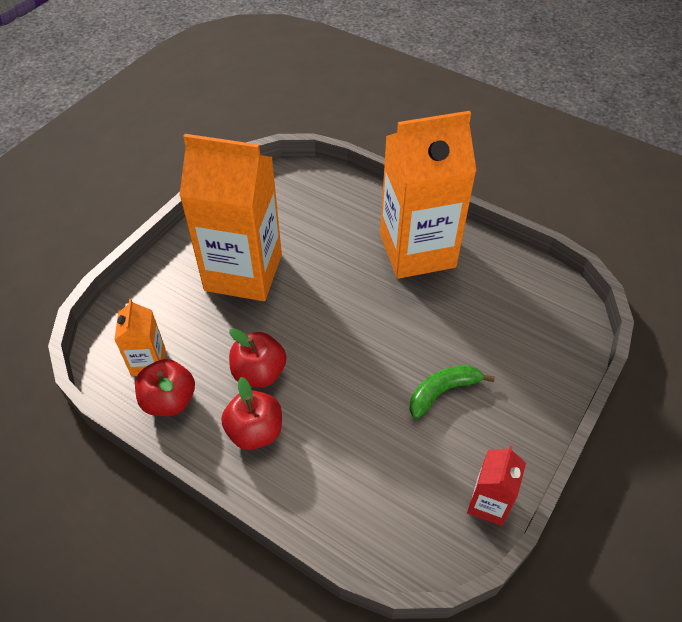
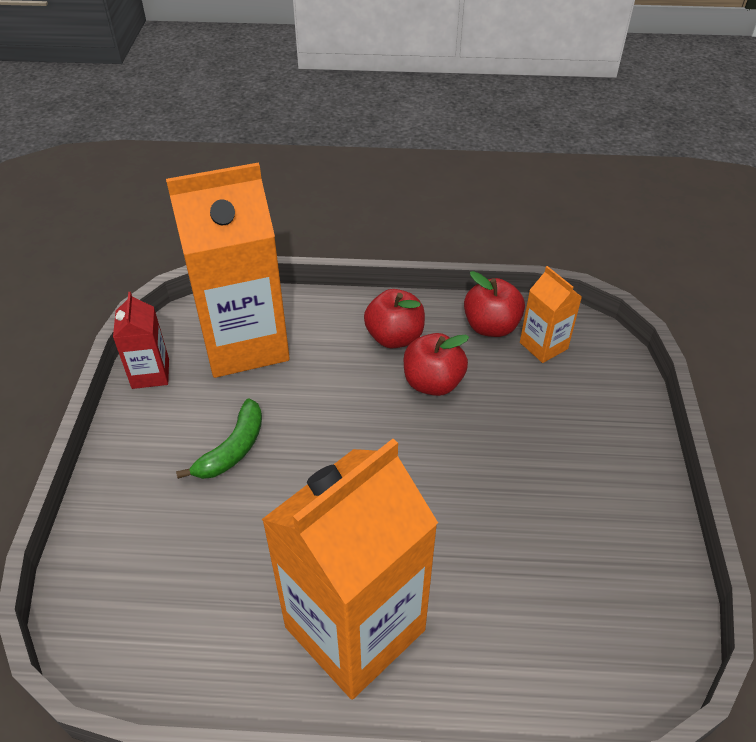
camera: 150 degrees right, 5 degrees down
orange carton [179,134,282,301] -> orange carton moved to [166,162,290,378]

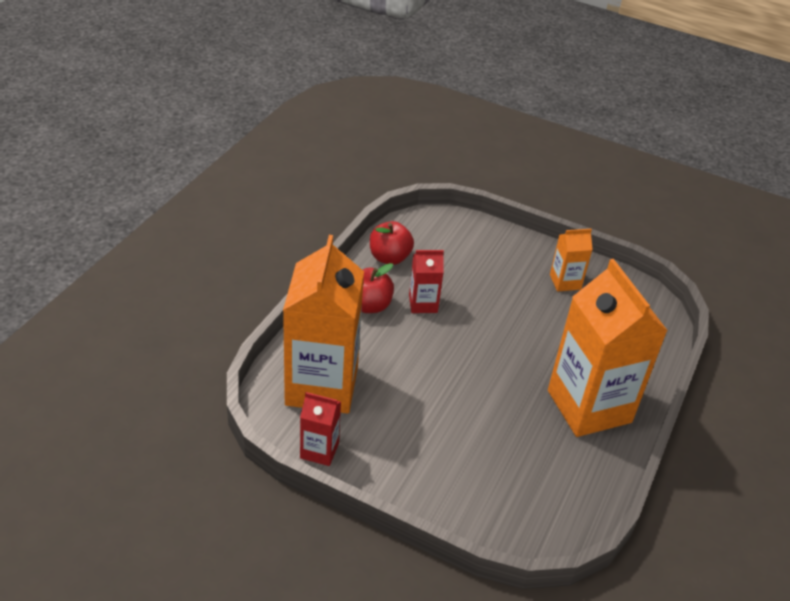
camera: 70 degrees left, 5 degrees down
green banana [176,398,262,479] -> none
red apple [403,333,469,396] -> red carton [409,250,444,313]
orange carton [520,266,582,363] -> orange carton moved to [550,229,593,291]

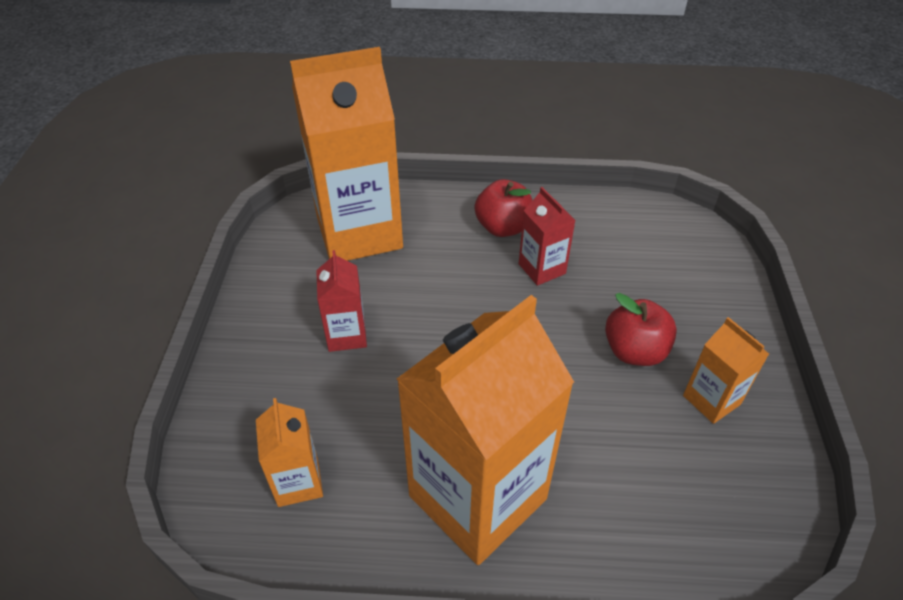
camera: 70 degrees right, 5 degrees up
red carton [300,392,341,466] -> red carton moved to [316,250,367,352]
red apple [370,221,414,265] -> red apple moved to [605,293,677,366]
none -> orange carton [256,398,323,507]

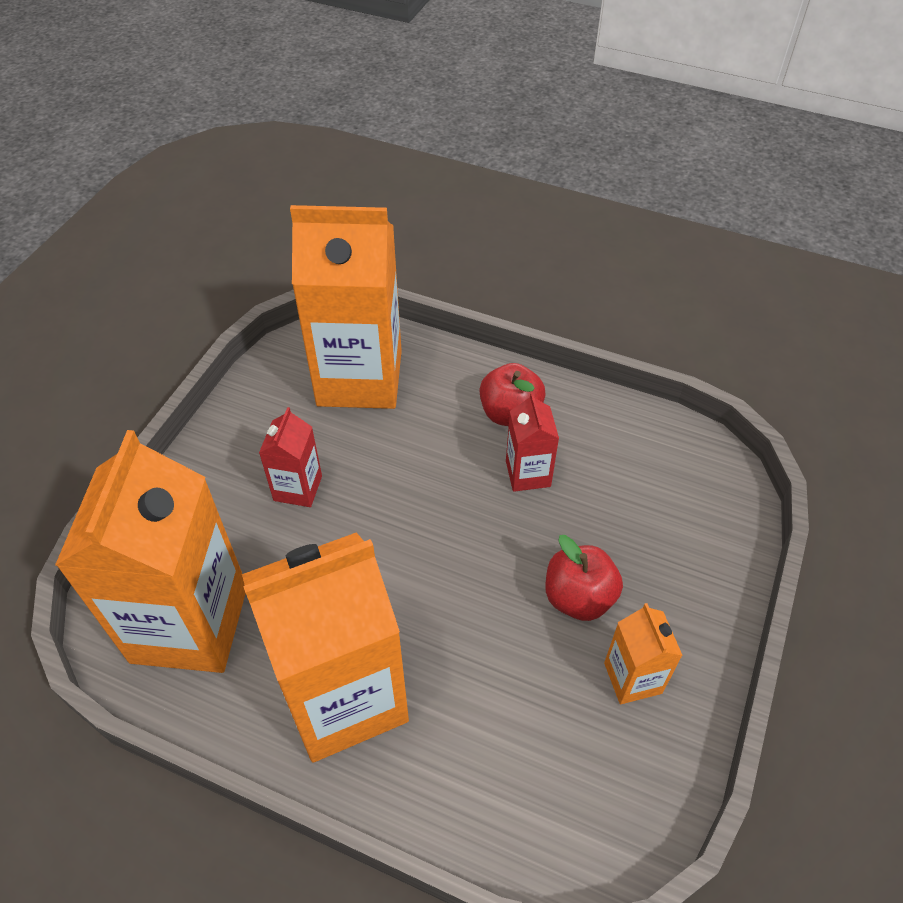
camera: 20 degrees right, 5 degrees up
orange carton [256,398,323,507] -> orange carton [55,430,246,673], size x2.19

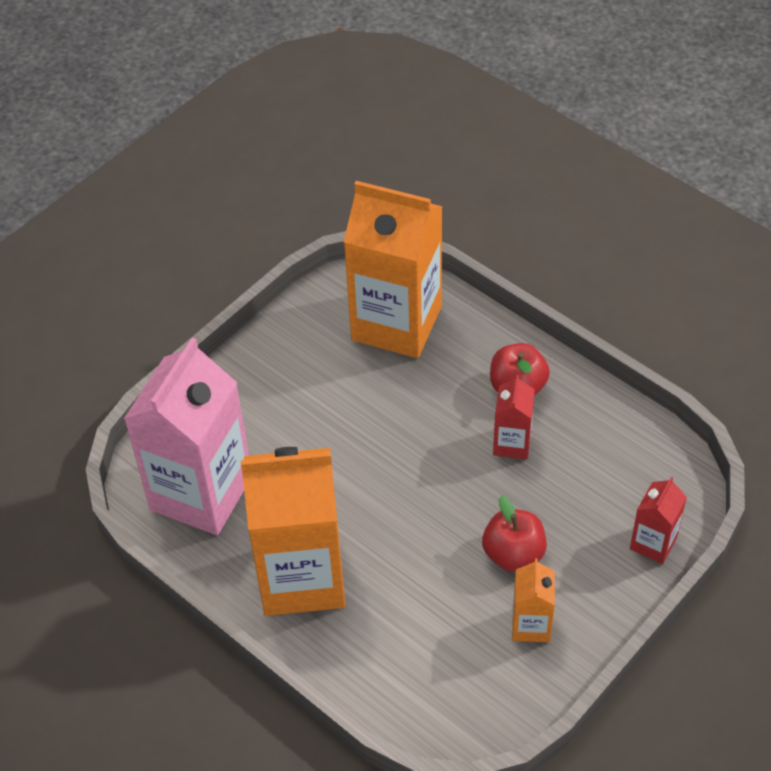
camera: 20 degrees right, 0 degrees up
orange carton [55,430,246,673] -> pink carton [124,338,249,535]
red carton [259,407,322,507] -> red carton moved to [630,477,687,564]

